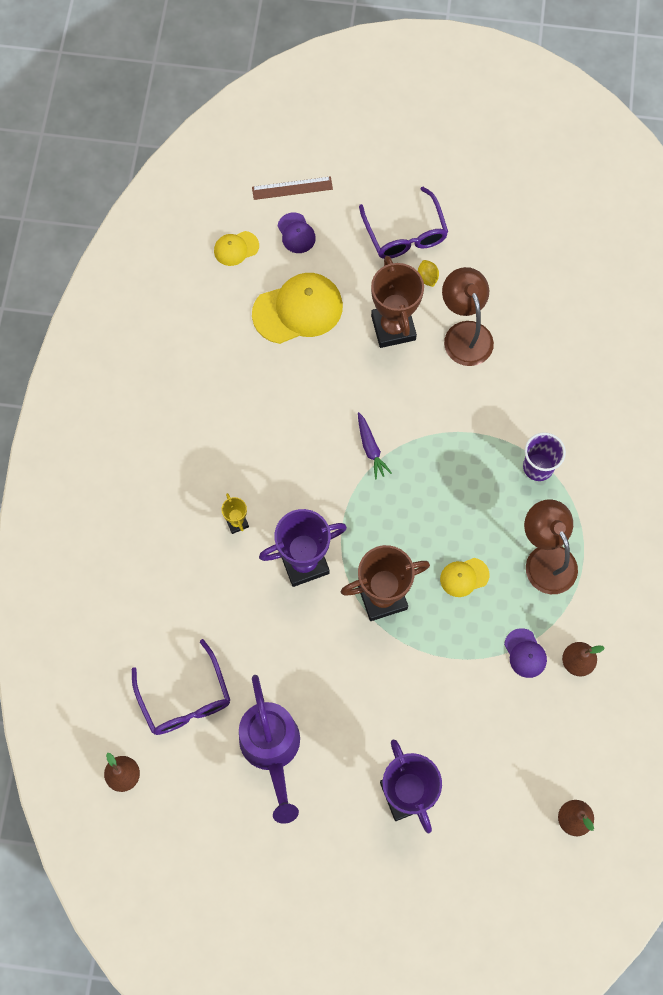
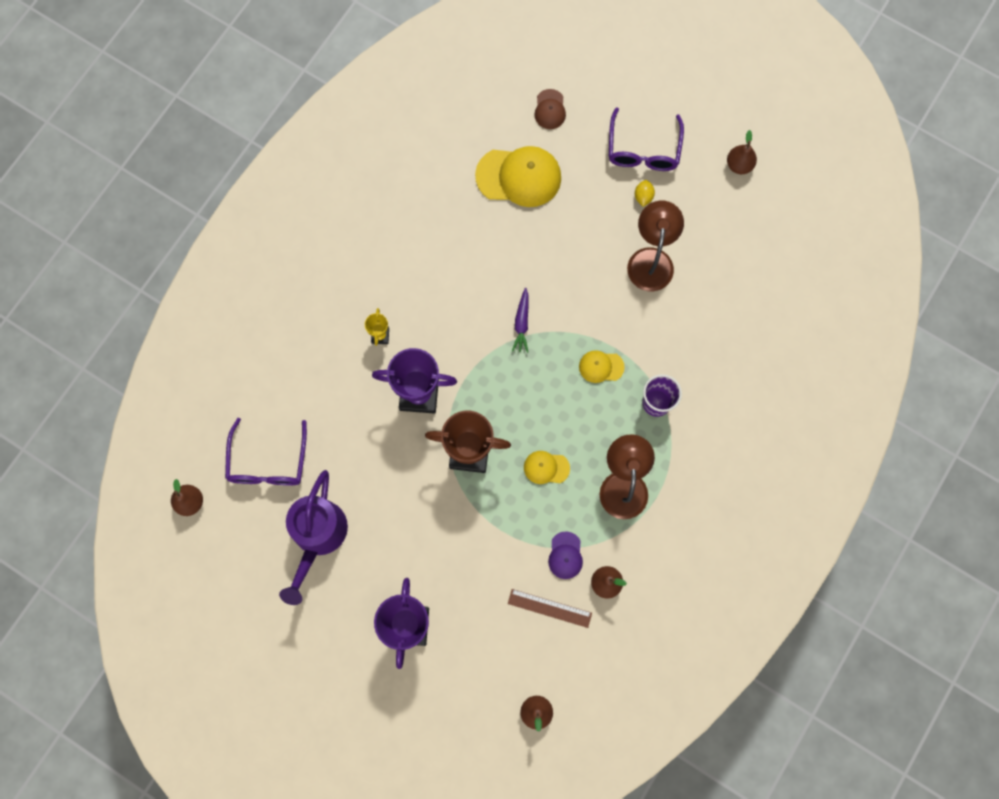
camera: 25 degrees right, 5 degrees up
yellow cap [214,231,259,266] -> yellow cap moved to [579,350,625,383]
brown ruler [252,176,333,200] -> brown ruler moved to [508,589,592,628]
purple cap [278,213,316,253] -> brown cap [534,89,566,129]
brown trophy [371,256,424,348] -> none
none -> brown pear [727,130,757,174]

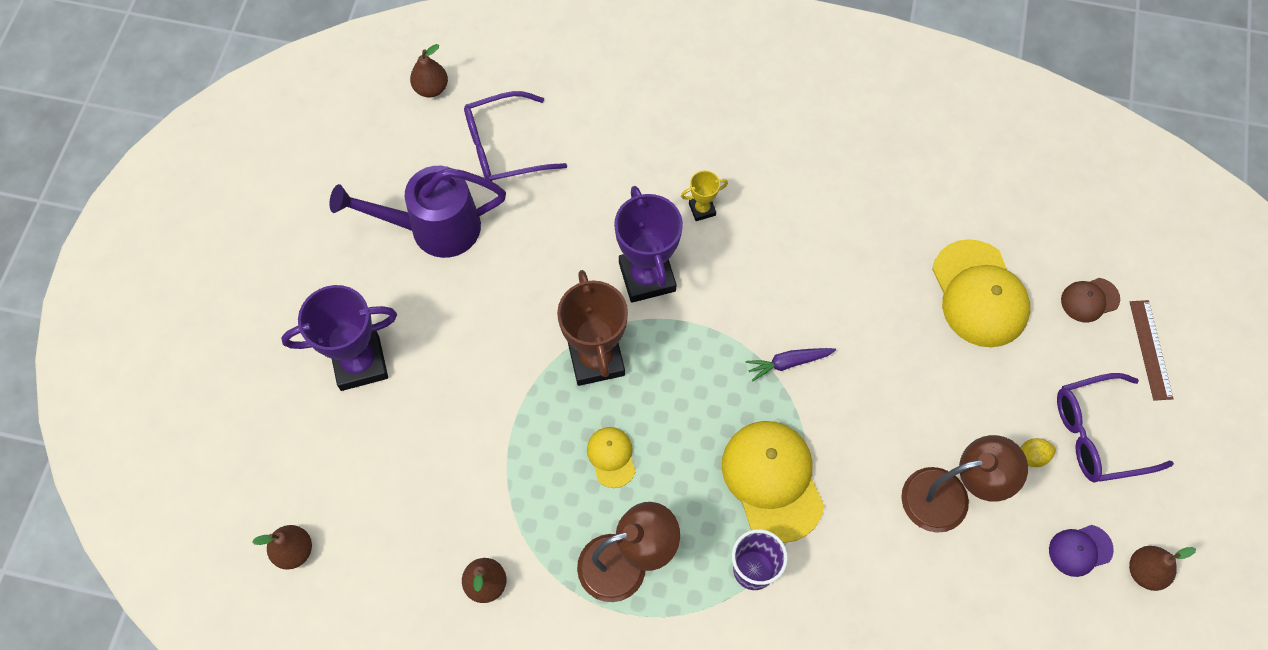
camera: 70 degrees right, 10 degrees down
brown ruler [508,589,592,628] -> brown ruler moved to [1130,300,1174,401]
purple cap [548,531,583,579] -> purple cap moved to [1049,525,1114,577]
yellow cap [579,350,625,383] -> yellow cap [722,421,824,543], size x1.97

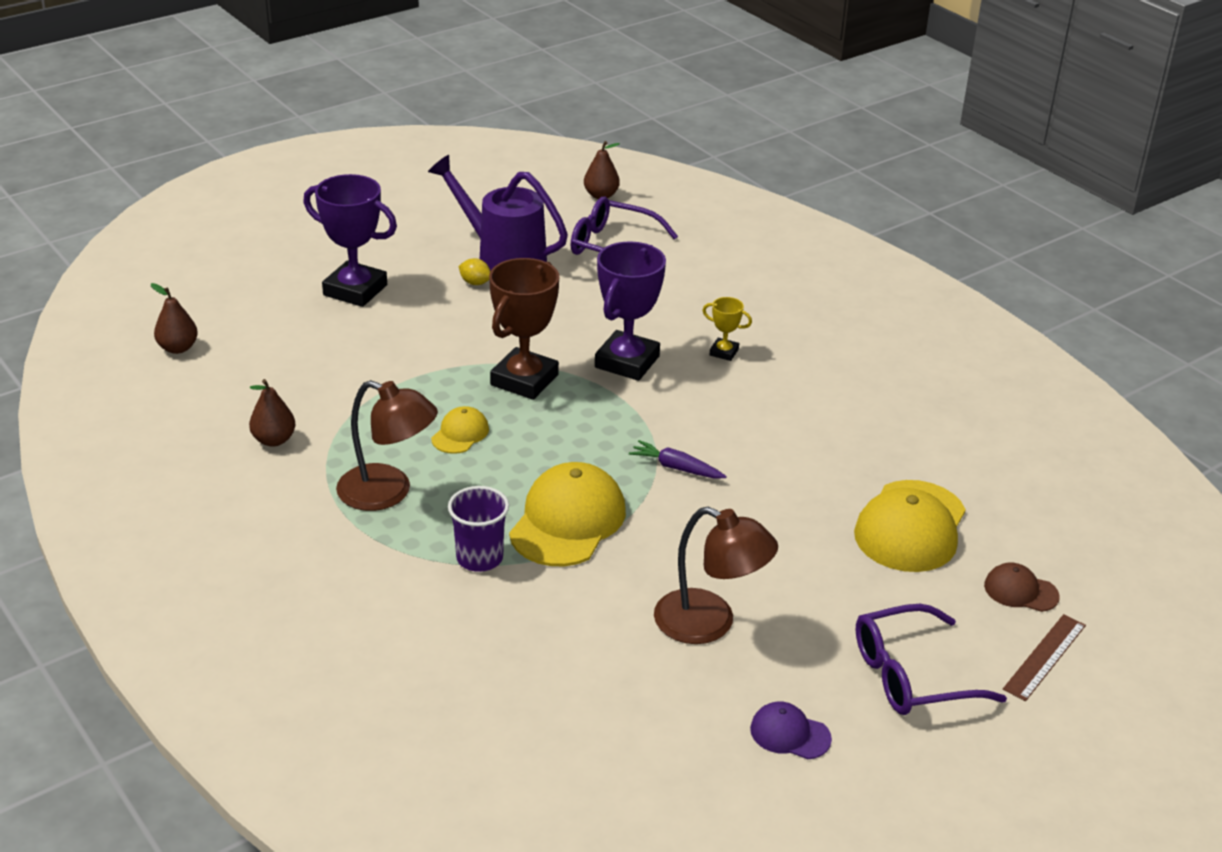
camera: 40 degrees right, 30 degrees down
yellow lemon [1020,438,1056,467] -> yellow lemon moved to [458,258,490,285]
purple glasses [1057,373,1174,482] -> purple glasses turned 45 degrees counterclockwise [856,604,1007,715]
brown pear [1129,546,1196,591] -> none

